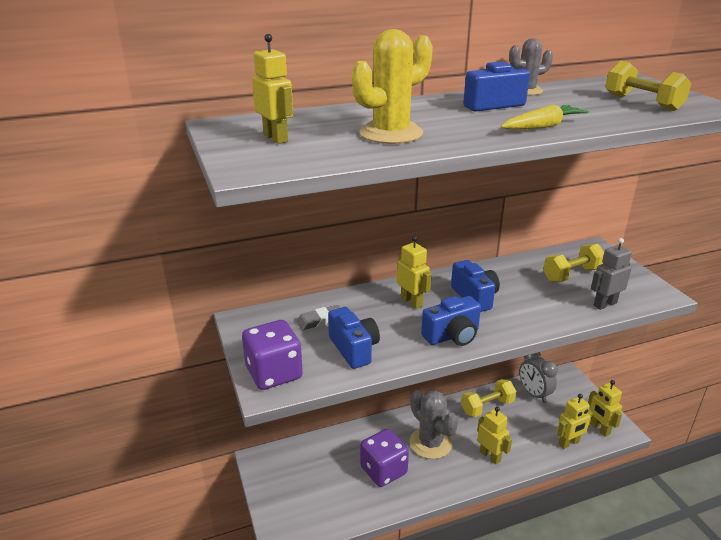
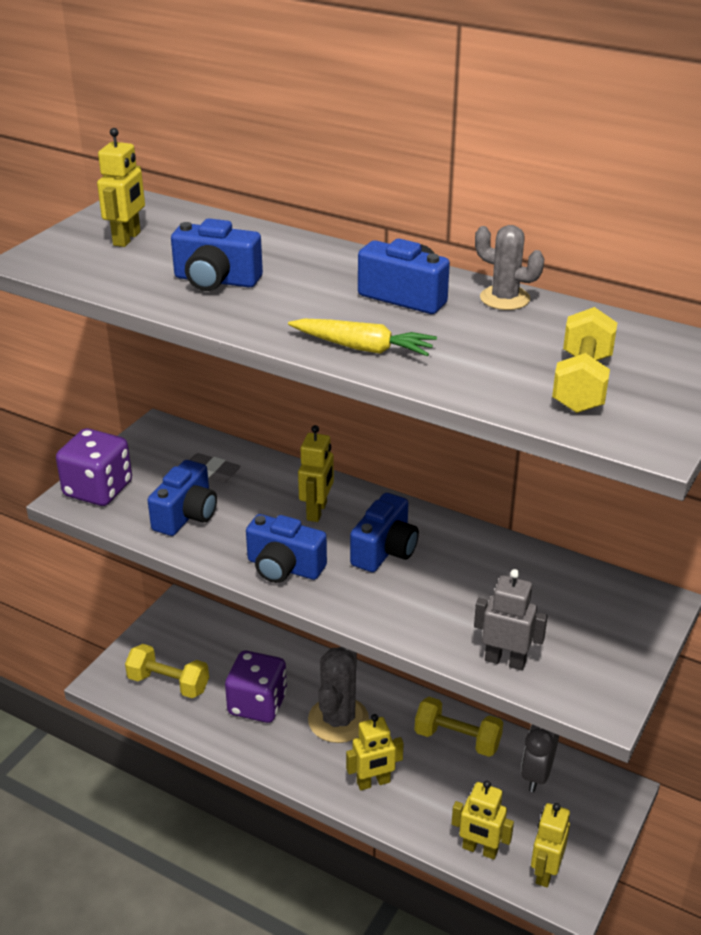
camera: 50 degrees right, 5 degrees up
yellow cactus [352,29,433,144] -> blue camera [171,218,263,291]
yellow robot [477,407,512,465] -> yellow robot turned 60 degrees clockwise [346,714,404,790]
yellow dumbbell [543,244,604,282] -> yellow dumbbell moved to [125,644,209,698]

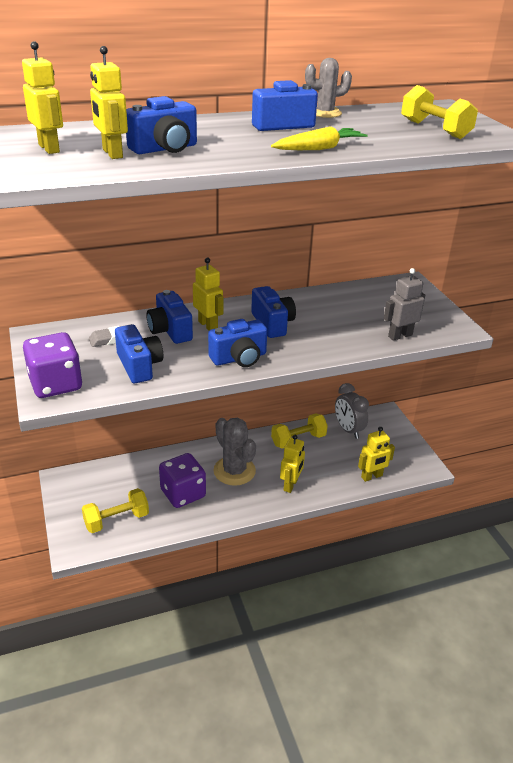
camera: 50 degrees left, 0 degrees up
yellow robot [531,803,570,887] -> yellow robot moved to [90,46,128,159]
none -> blue camera [146,290,193,344]

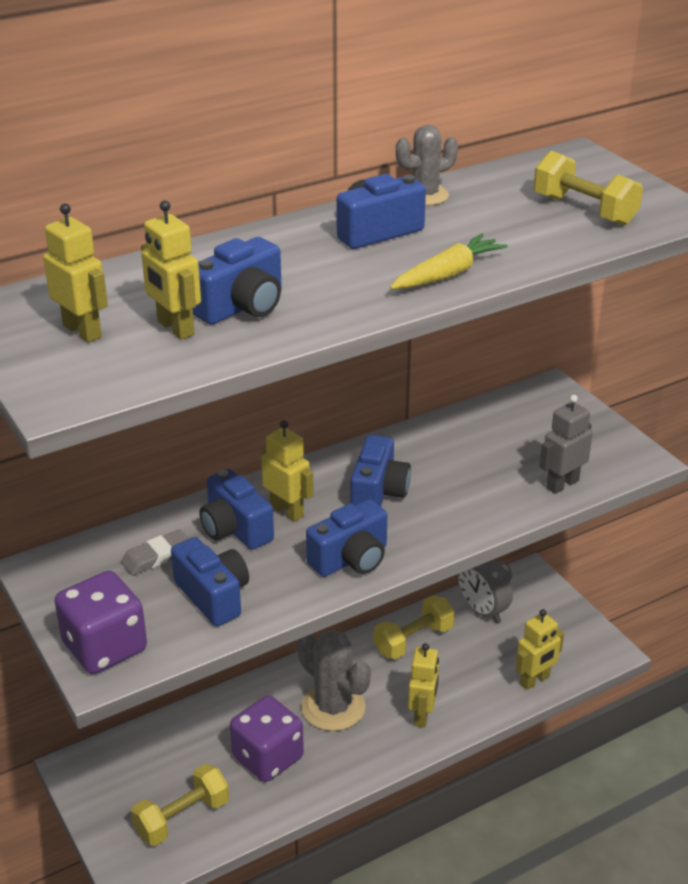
camera: 10 degrees left, 0 degrees up
blue camera [251,286,296,338] -> blue camera turned 45 degrees clockwise [350,435,411,507]

